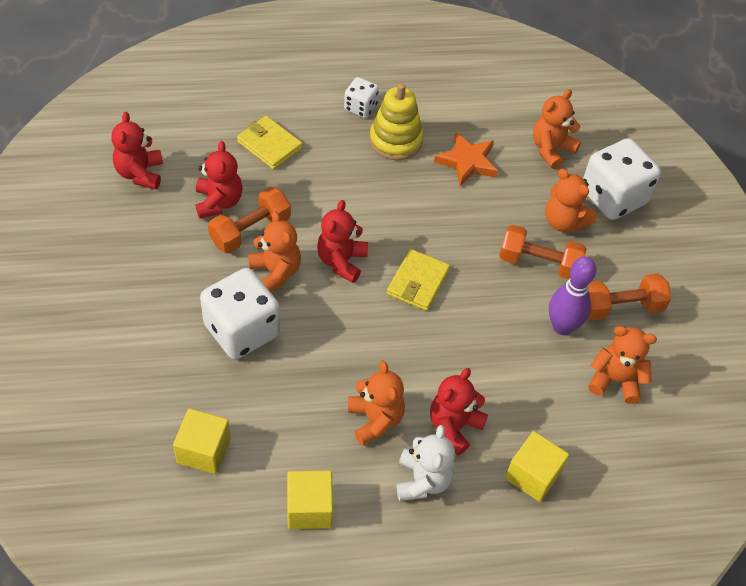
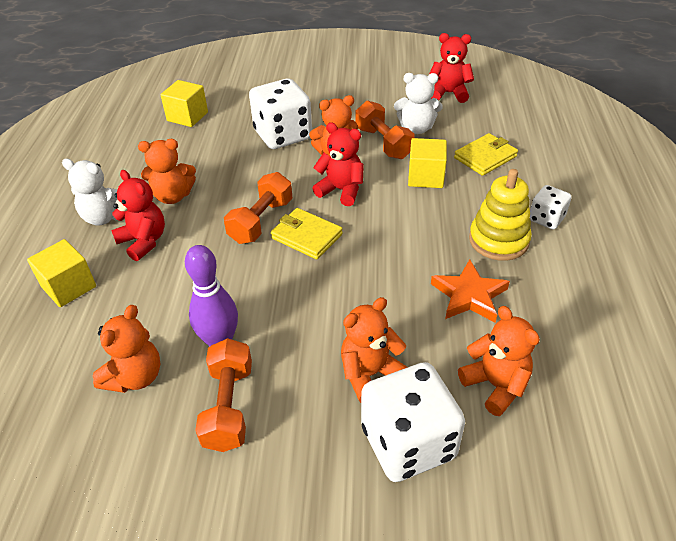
camera: 105 degrees right, 10 degrees down
red teddy bear [196,141,243,219] -> white teddy bear [394,73,442,134]
yellow cube [287,471,333,529] -> yellow cube moved to [408,138,447,188]
orange dumbbell [499,225,587,279] -> orange dumbbell moved to [224,172,292,244]

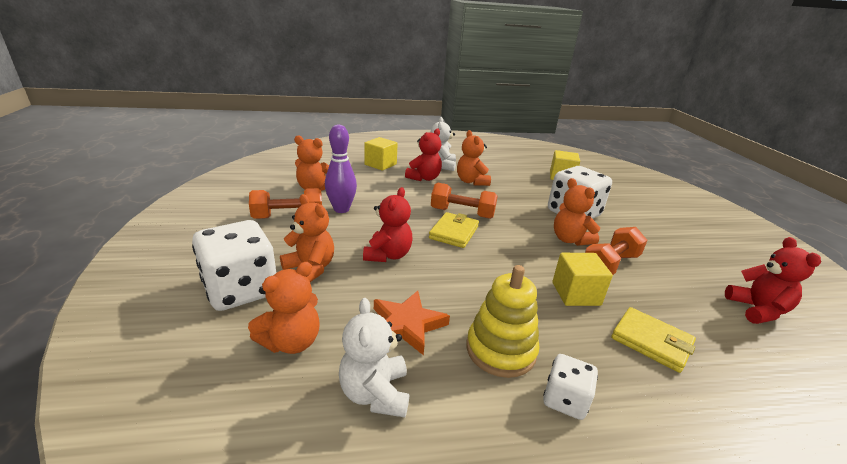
camera: 75 degrees right, 15 degrees down
red teddy bear [312,122,364,206] -> red teddy bear moved to [363,187,413,262]
white teddy bear [394,73,442,134] -> white teddy bear moved to [339,298,409,417]

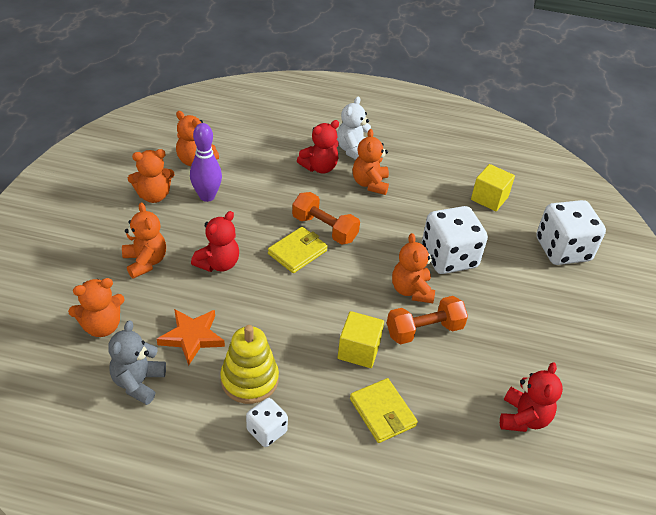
camera: 20 degrees right, 15 degrees up
white dice [192,220,276,311] -> white dice moved to [536,200,606,265]
orange dumbbell [249,188,322,219] -> orange teddy bear [128,149,175,203]
white teddy bear [339,298,409,417] -> grey teddy bear [108,320,166,405]
yellow cube [364,137,398,171] -> none

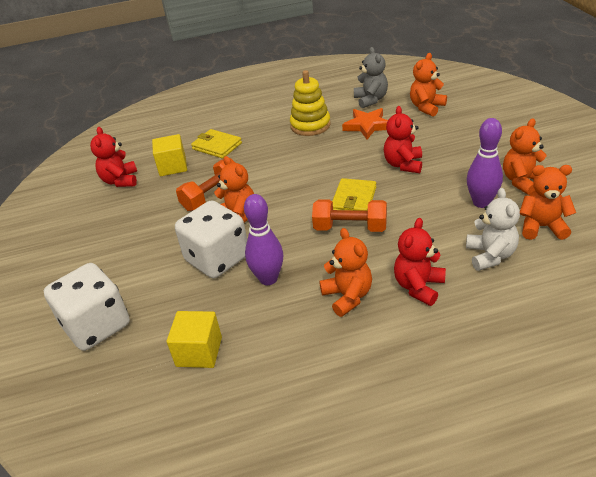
camera: 160 degrees right, 5 degrees down
orange teddy bear [122,202,166,279] -> none
white dice [246,398,288,447] -> none
white teddy bear [337,96,371,160] -> white teddy bear moved to [466,188,520,271]
yellow cube [338,311,384,368] -> yellow cube moved to [152,134,187,176]
none -> purple bowling pin [244,194,283,285]

